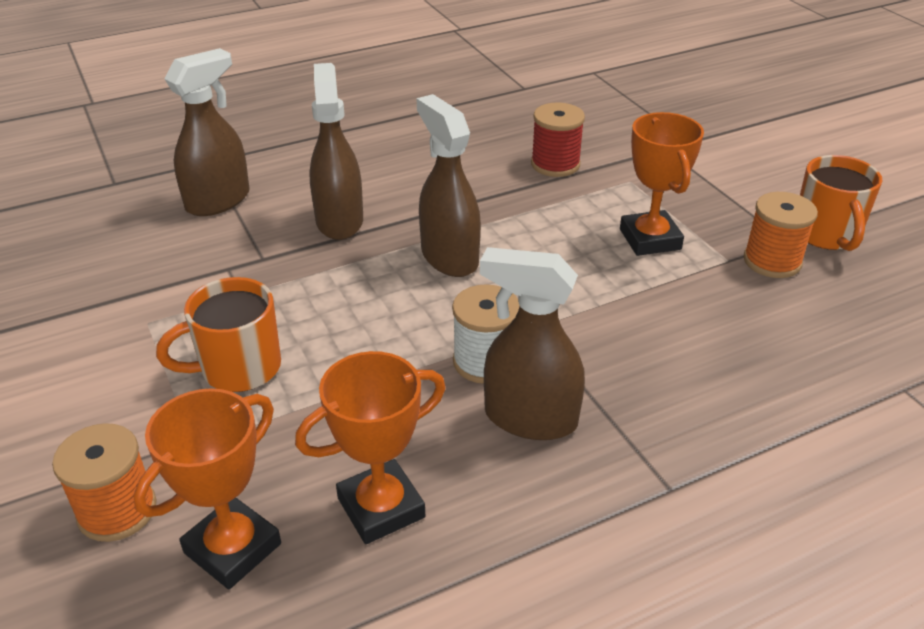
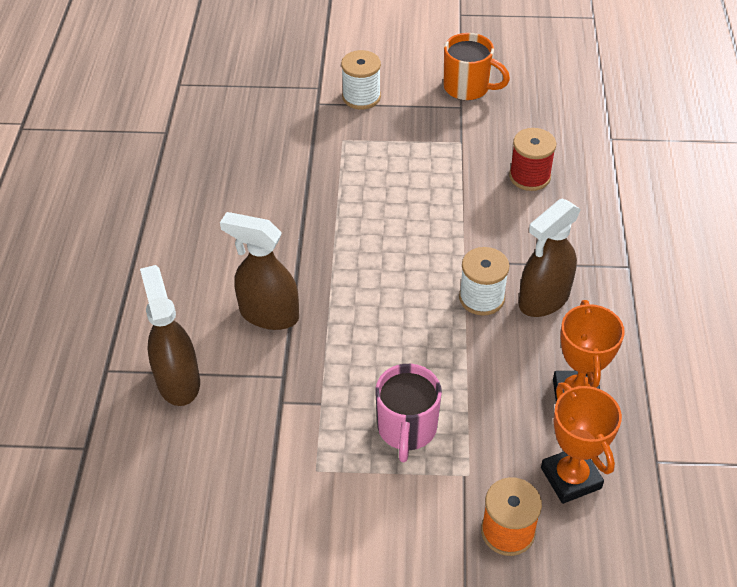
camera: 60 degrees left, 10 degrees up
orange mug [156,277,281,392] -> pink mug [375,364,442,462]
brown spray bottle [417,94,481,277] -> none
red spool [531,102,585,177] -> red spool moved to [509,128,556,191]
orange trophy [620,112,704,256] -> none
orange spool [743,192,818,278] -> none
none -> white spool [341,50,381,110]

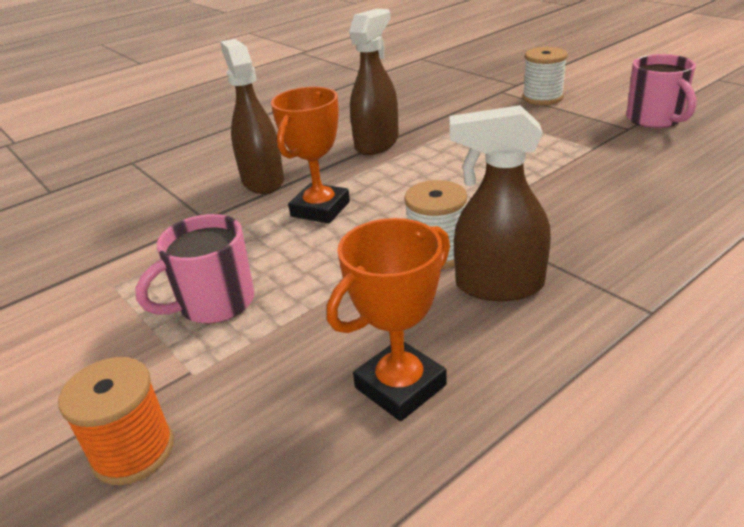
camera: 50 degrees right, 15 degrees down
brown spray bottle [140,265,200,406] -> brown spray bottle moved to [349,9,399,155]
orange mug [443,33,510,100] -> pink mug [626,54,696,128]
red spool [509,128,556,191] -> none
orange trophy [541,382,622,504] -> orange trophy moved to [271,87,350,223]

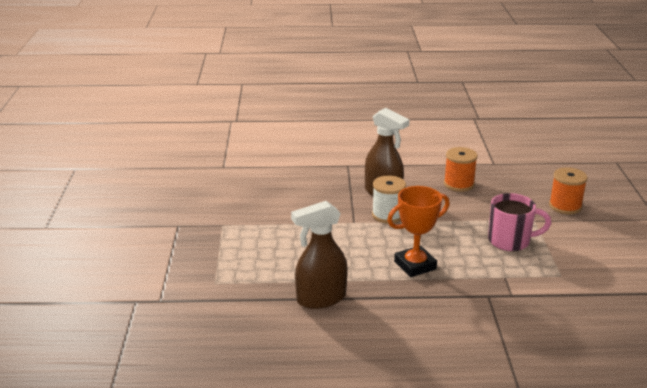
camera: 145 degrees left, 5 degrees down
brown spray bottle [220,39,284,194] -> none
orange trophy [327,218,450,421] -> orange spool [444,147,478,192]
white spool [522,47,567,105] -> none
pink mug [626,54,696,128] -> none

